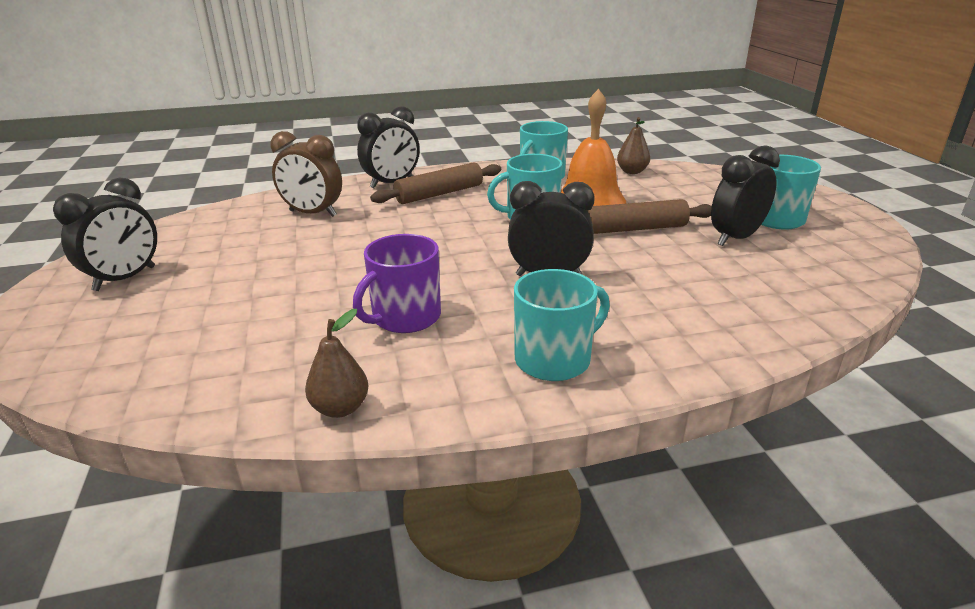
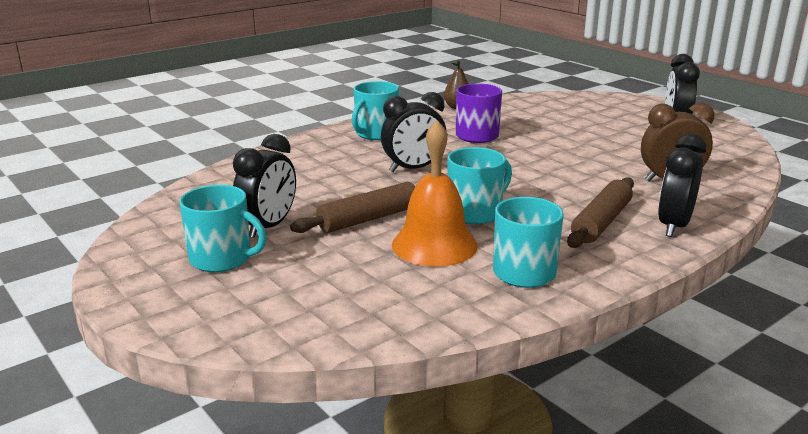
camera: 155 degrees right, 5 degrees down
brown pear [617,117,650,174] -> none

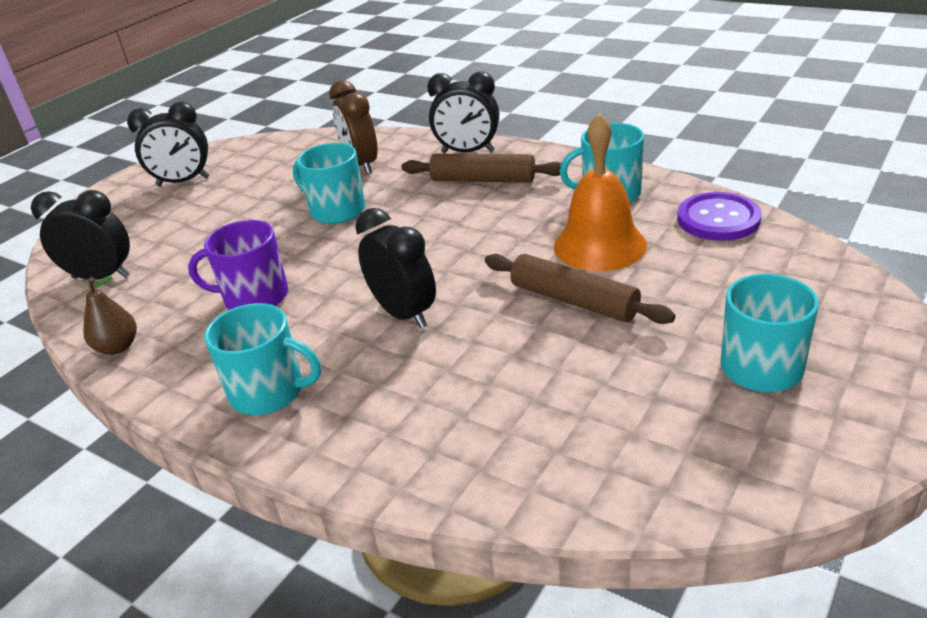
camera: 105 degrees left, 10 degrees up
black clock [233,134,296,238] -> black clock moved to [31,190,131,280]
turquoise mug [447,147,512,224] -> turquoise mug moved to [293,143,365,224]
none -> purple button [677,192,761,241]

